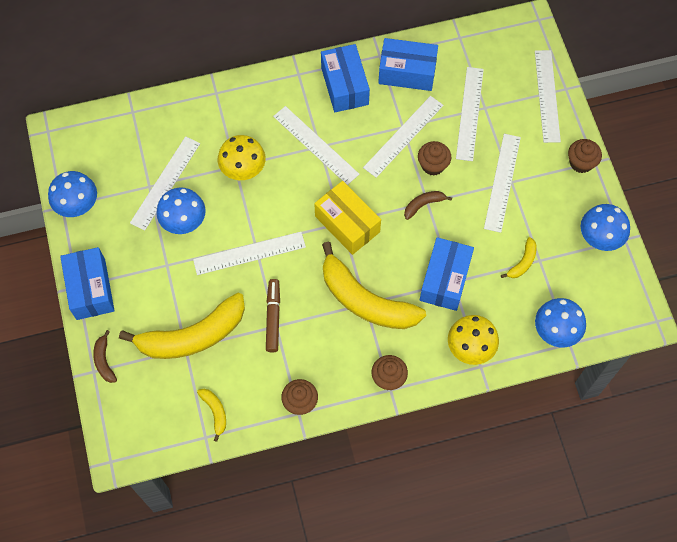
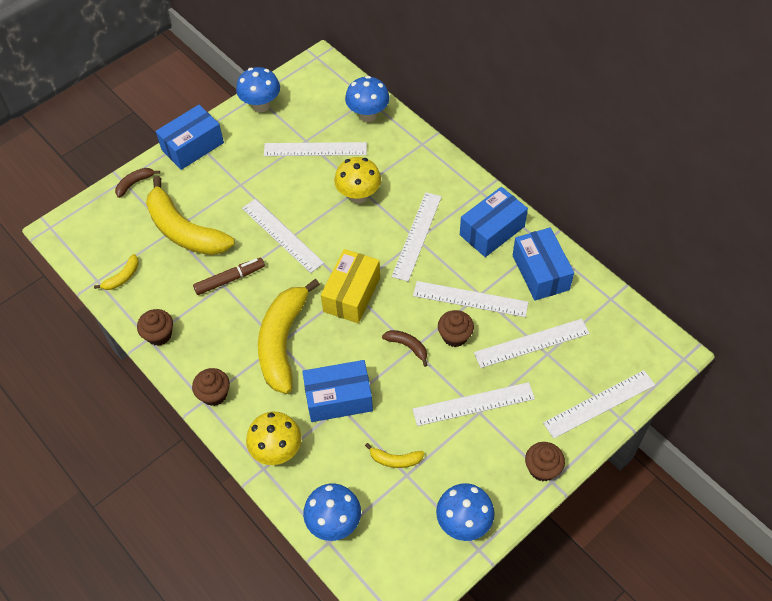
camera: 65 degrees right, 10 degrees down
blue mushroom [156,188,206,234] -> blue mushroom moved to [345,76,390,122]

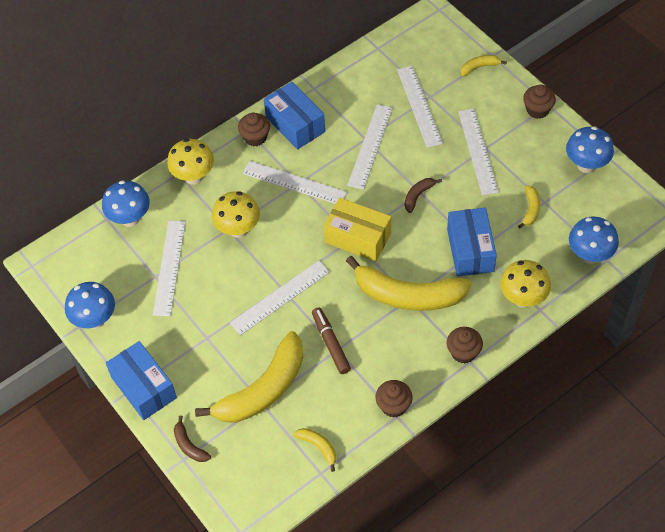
camera: 85 degrees left, 0 degrees up
brown cupcake [438,310,474,347] -> brown cupcake moved to [238,112,270,146]
blue box [513,227,574,301] -> none
white ruler [543,370,655,439] -> yellow banana [461,55,507,76]
none -> yellow mushroom [167,139,214,185]

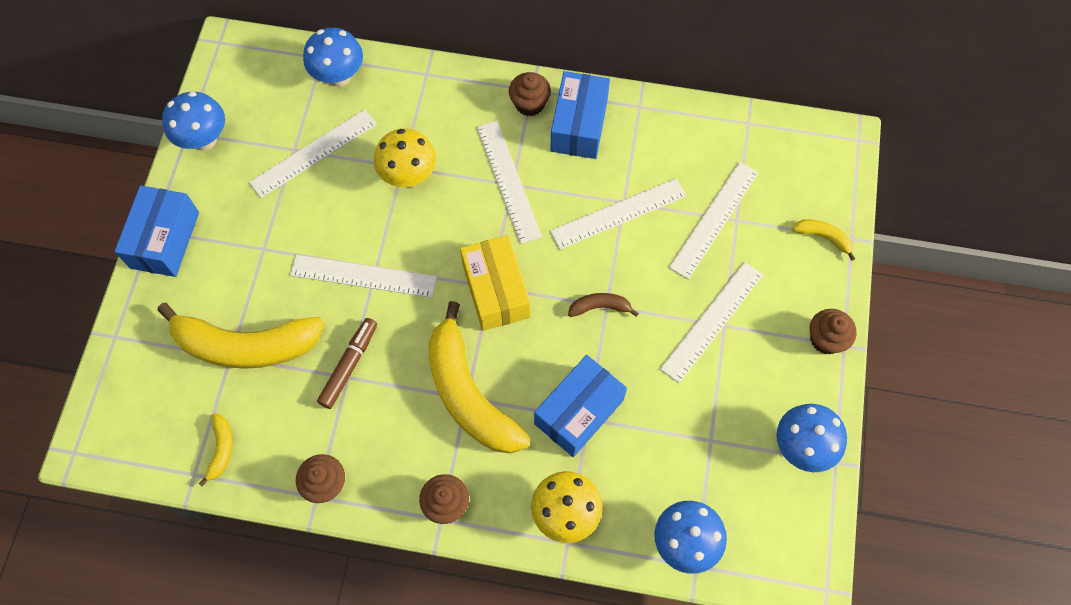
camera: 45 degrees right, 10 degrees up
yellow mushroom [167,139,214,185] -> none
brown banana [174,416,211,462] -> none
yellow banana [518,185,540,229] -> none

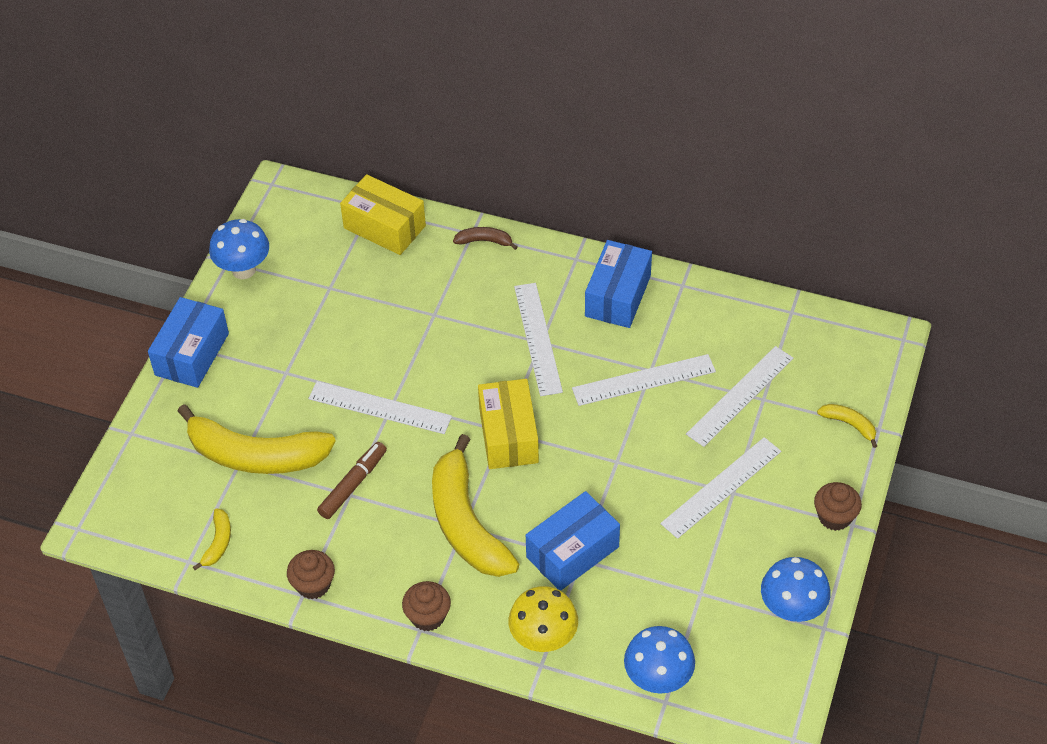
camera: 10 degrees right, 15 degrees down
white ruler [249,109,377,198] -> none
blue mushroom [303,28,363,87] -> yellow box [340,174,426,255]
yellow mushroom [374,128,436,187] -> none
brown cupcake [509,72,551,116] -> none
brown banana [568,293,639,317] -> brown banana moved to [453,227,518,250]

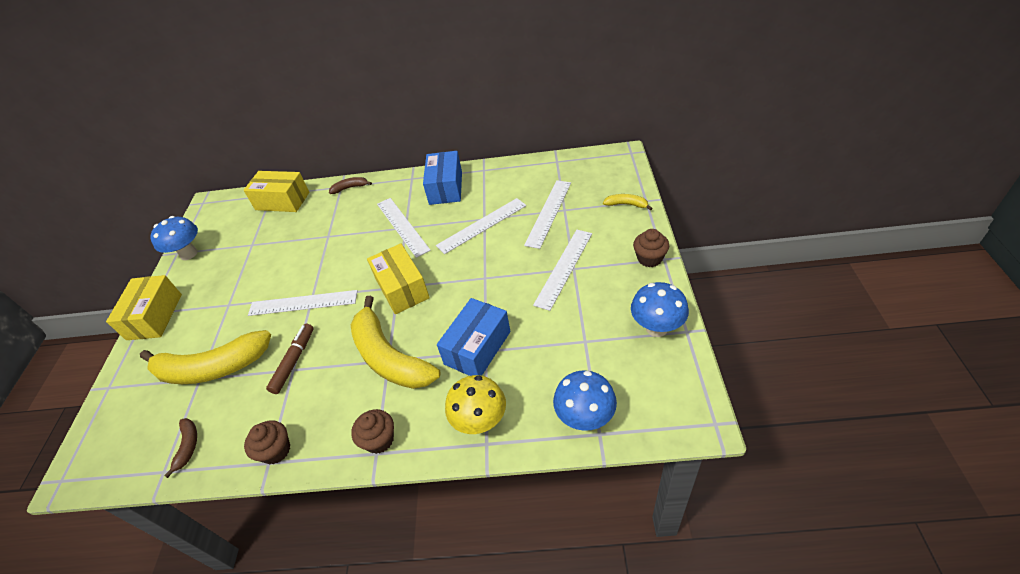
camera: 15 degrees left, 5 degrees down
blue box [148,297,229,388] -> yellow box [106,275,182,340]
yellow banana [193,508,231,570] -> brown banana [164,418,197,478]

